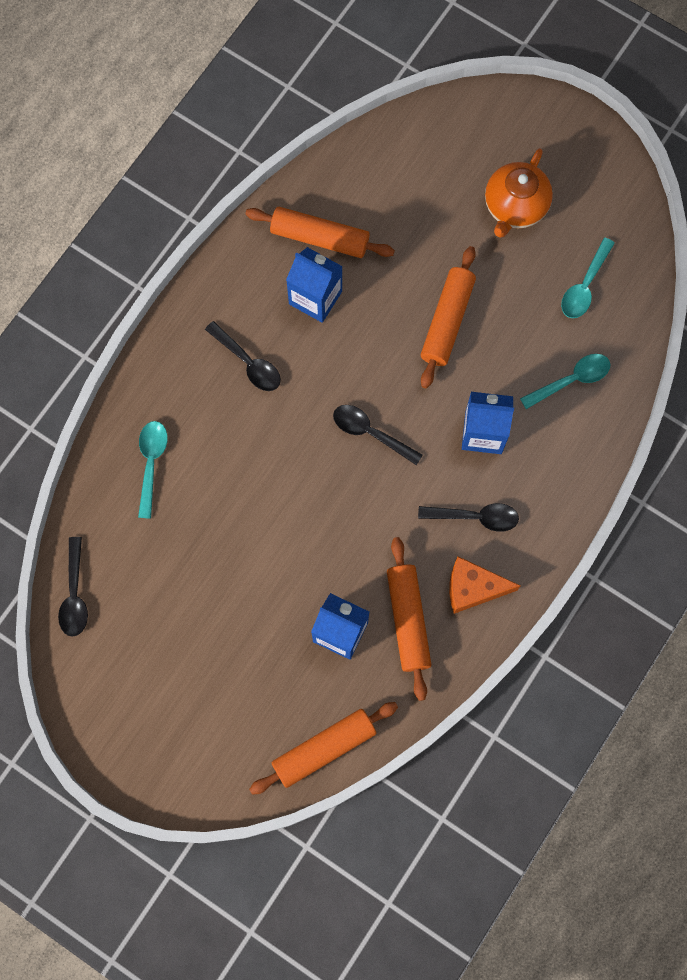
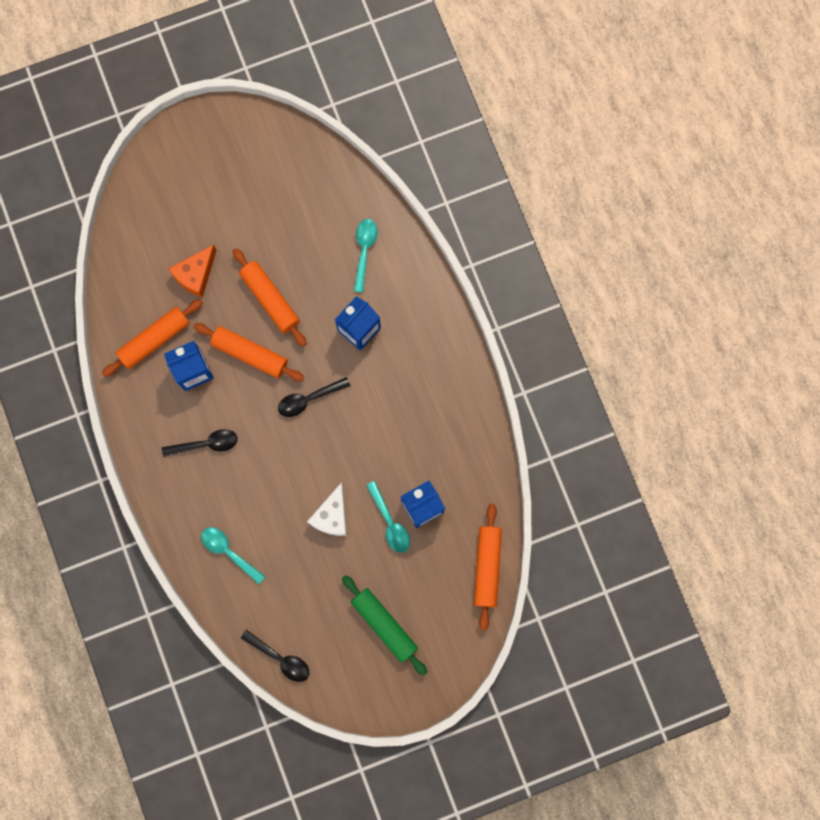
camera: 55 degrees left, 5 degrees up
orange rolling pin [387,537,432,701] -> orange rolling pin moved to [194,323,304,381]
black spoon [418,503,519,532] -> none
orange cheese [449,556,520,614] -> orange cheese moved to [169,245,217,298]
orange teapot [485,148,553,238] -> none
turquoise spoon [561,238,615,318] -> turquoise spoon moved to [366,481,410,553]
none -> white cheese [307,482,347,536]
none -> green rolling pin [342,575,427,676]

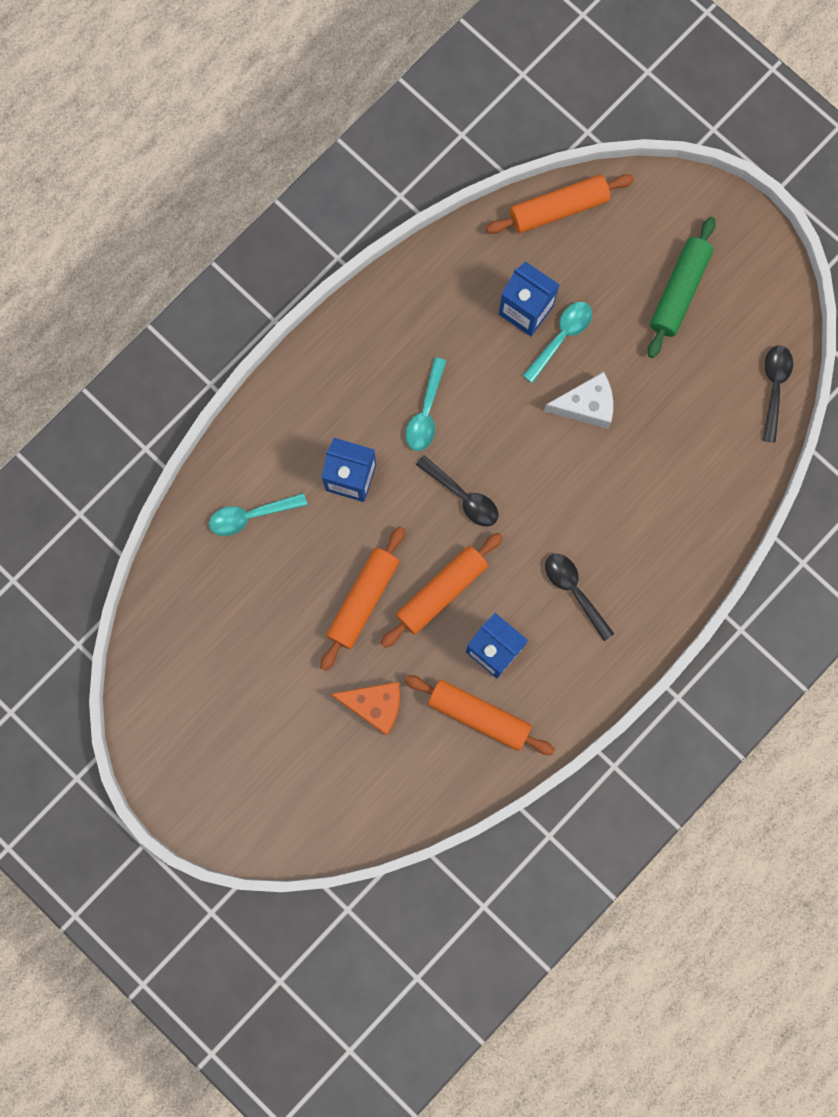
camera: 115 degrees left, 0 degrees up
orange rolling pin [194,323,304,381] -> orange rolling pin turned 45 degrees clockwise [381,533,503,648]
turquoise spoon [201,527,265,584] -> turquoise spoon moved to [406,357,446,451]

